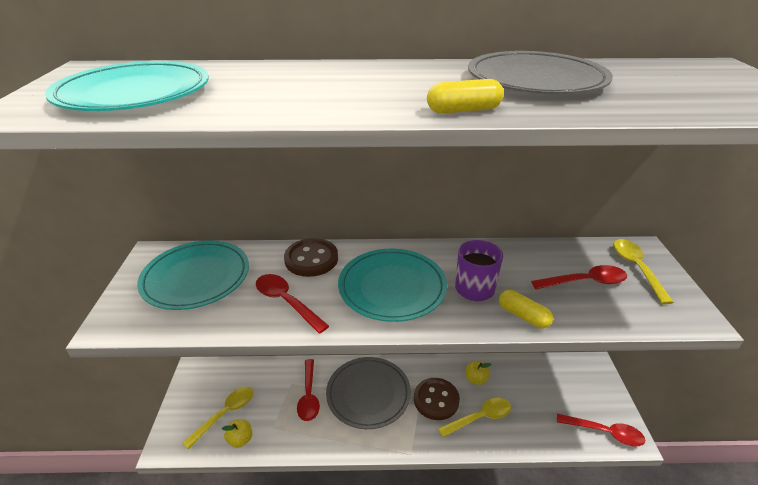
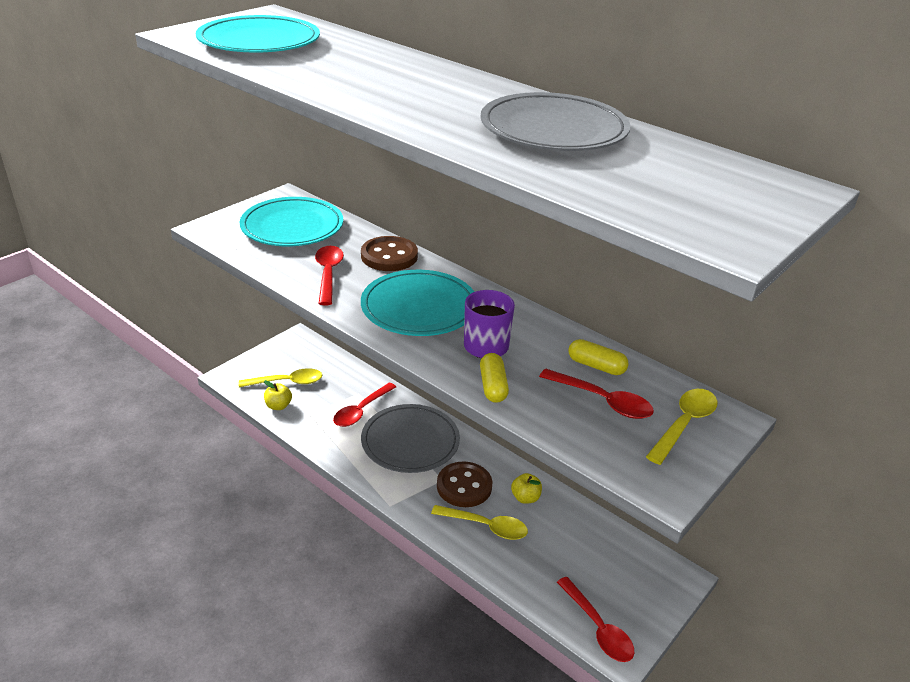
camera: 40 degrees right, 0 degrees up
yellow capsule [427,79,504,114] -> yellow capsule moved to [568,339,629,375]

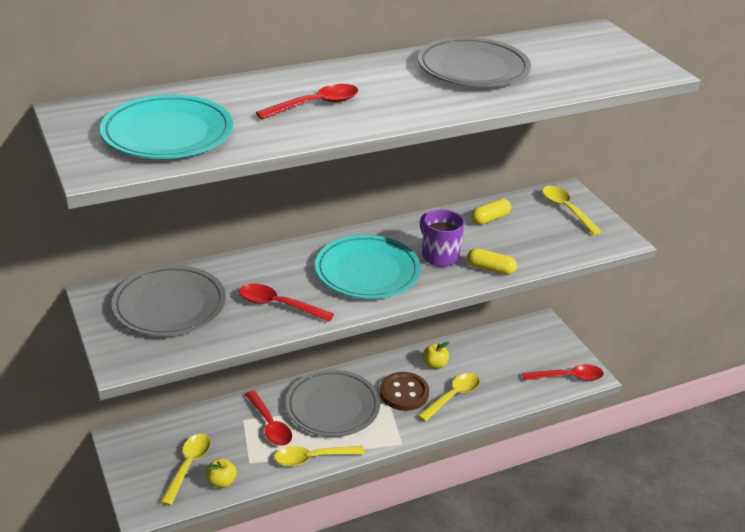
camera: 65 degrees left, 0 degrees up
turquoise plate [240,197,343,246] -> grey plate [111,265,226,336]
brown button [361,236,418,271] -> none
red spoon [539,369,654,419] -> red spoon moved to [256,84,358,119]
none -> yellow spoon [274,446,365,466]

